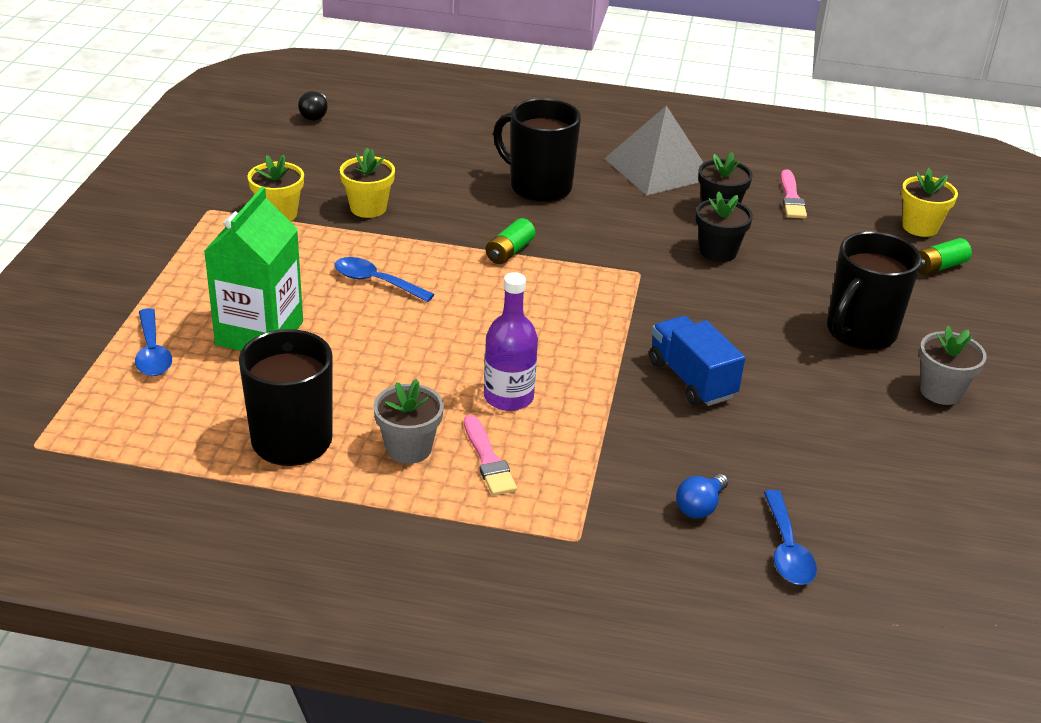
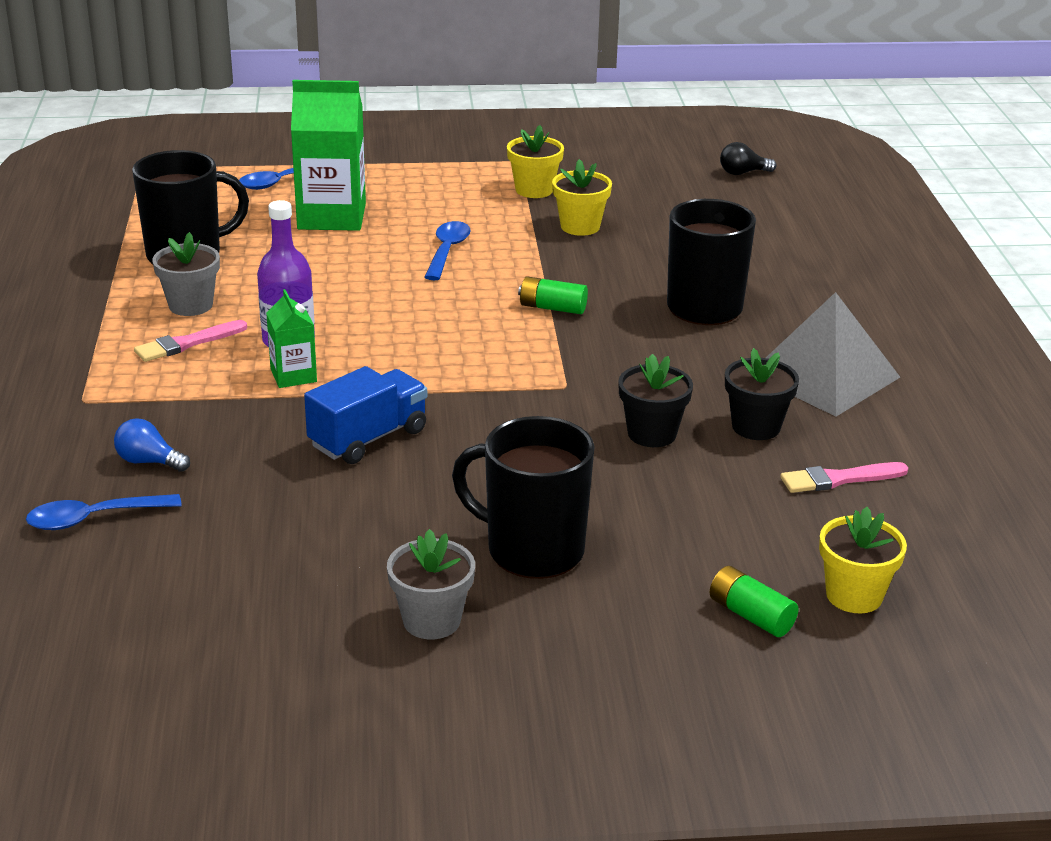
camera: 75 degrees right, 5 degrees down
none -> green carton [266,289,317,388]

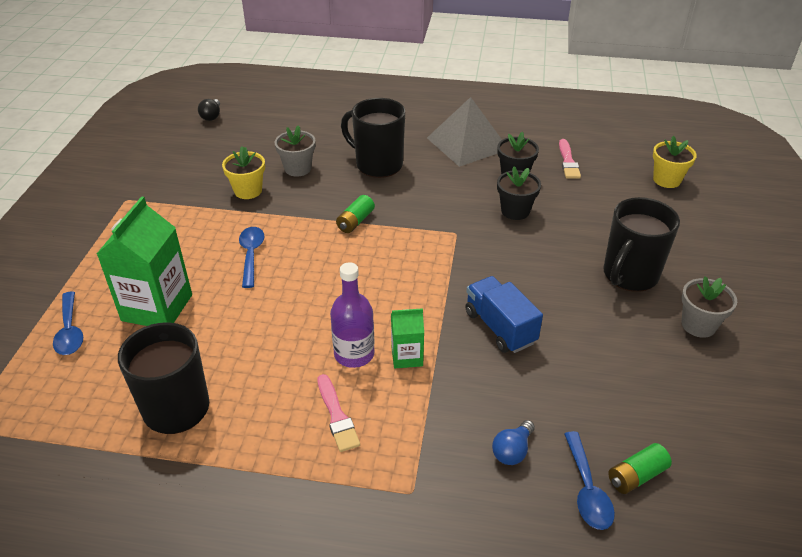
camera: 75 degrees left, 10 degrees up
grey flower pot [152,232,220,316] -> grey flower pot moved to [275,125,316,177]
blue spoon [425,221,471,280] -> blue spoon turned 60 degrees clockwise [239,227,264,288]
yellow flower pot [507,125,564,198] -> none
green battery [710,566,799,637] -> green battery moved to [609,443,672,494]

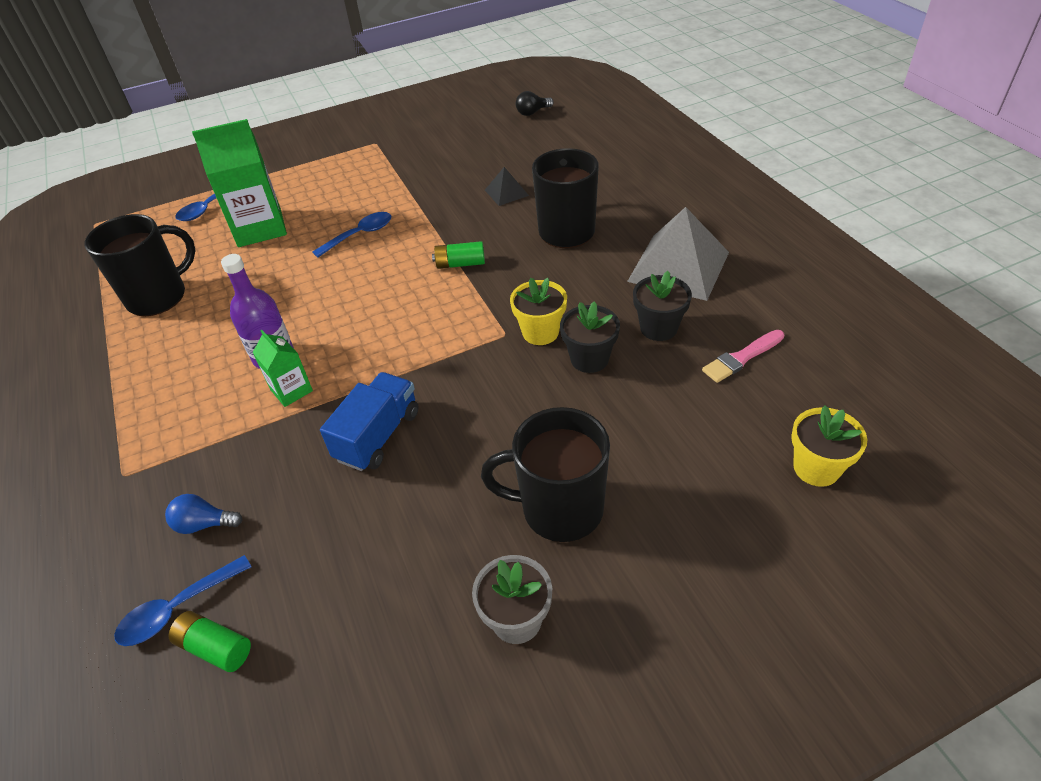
camera: 60 degrees right, 5 degrees up
yellow flower pot [222,146,265,199] -> yellow flower pot moved to [510,278,567,345]
grey flower pot [275,125,316,177] -> black pyramid [485,167,529,206]
pink brush [317,374,360,452] -> none

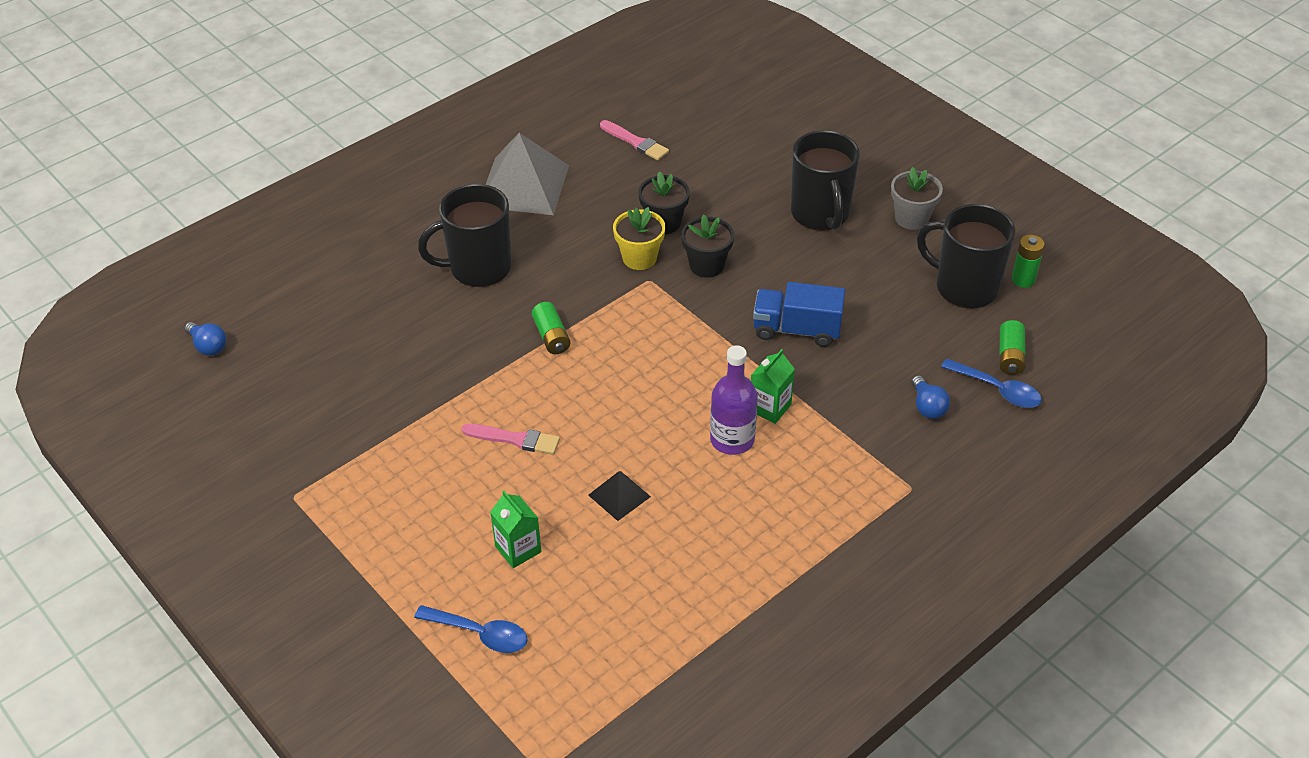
camera: 110 degrees left, 0 degrees up
black mug [84,214,196,316] -> black mug moved to [917,204,1015,309]
green carton [192,119,287,247] -> green carton [490,491,541,568], size x0.52
blue spoon [312,212,391,257] -> pink brush [462,424,560,455]
black pyramid [485,167,529,206] -> black pyramid moved to [588,471,651,521]
black light bulb [516,91,554,116] -> blue light bulb [185,322,227,356]
black flower pot [633,271,692,341] -> black flower pot moved to [681,214,734,278]
yellow flower pot [791,405,867,487] -> none
none -> green battery [1012,235,1045,288]

